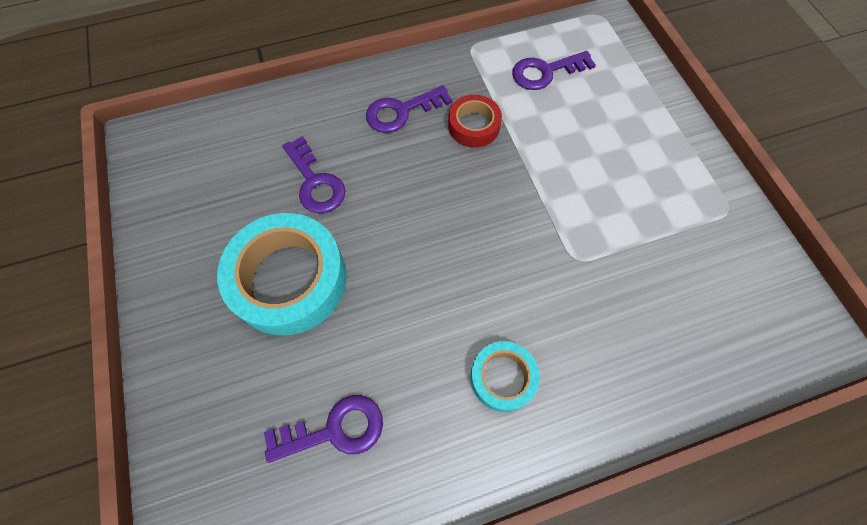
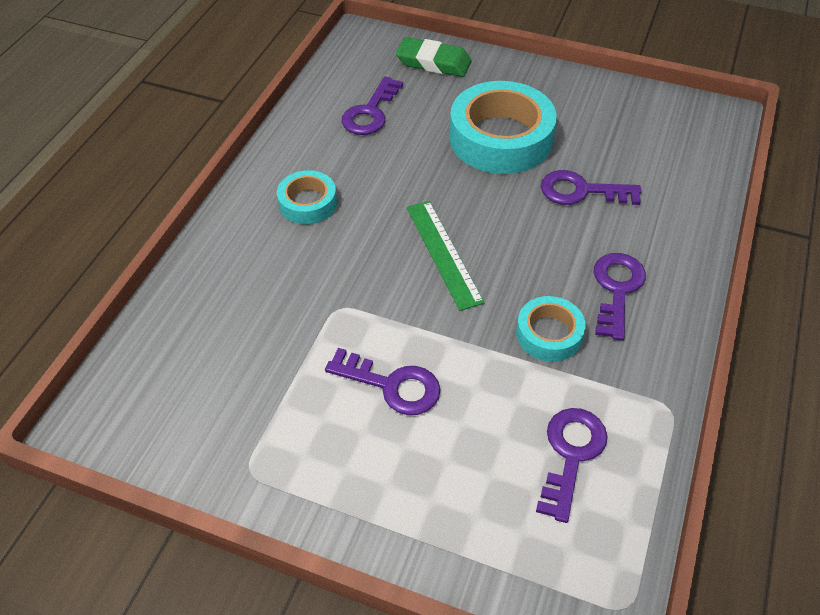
camera: 130 degrees right, 15 degrees down
red tape [448,95,502,147] -> turquoise tape [516,296,586,362]
none -> purple key [325,348,441,415]
none -> green eraser [396,37,471,77]
none -> green ruler [407,201,484,311]

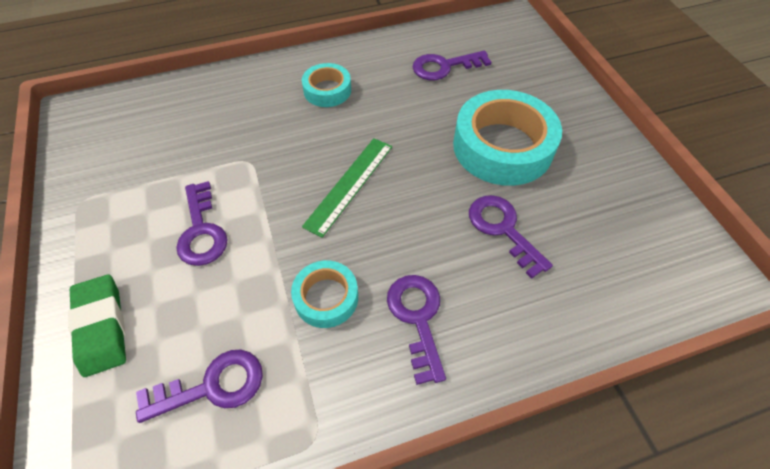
camera: 50 degrees right, 5 degrees up
green eraser [396,37,471,77] -> green eraser moved to [68,275,126,377]
purple key [594,253,646,340] -> purple key turned 75 degrees counterclockwise [387,275,446,385]

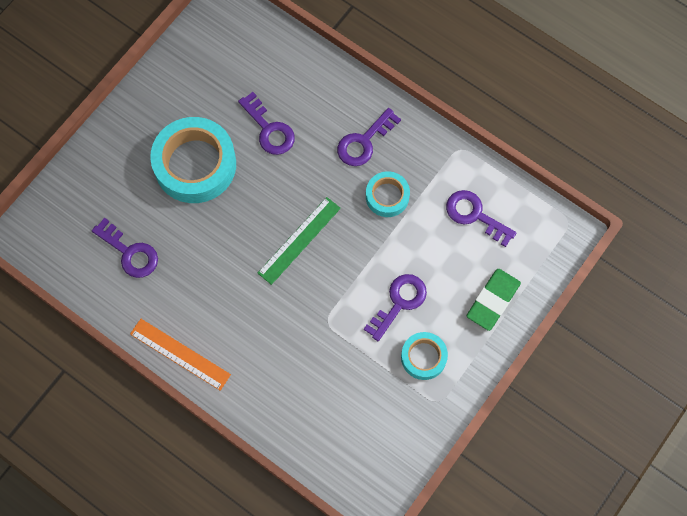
camera: 125 degrees left, 15 degrees up
turquoise tape [302,63,351,107] -> turquoise tape moved to [401,332,448,380]
green ruler [302,138,392,237] -> green ruler turned 45 degrees counterclockwise [258,197,341,285]
purple key [469,195,553,279] -> purple key turned 60 degrees counterclockwise [238,92,295,155]
none -> orange ruler [130,319,231,391]

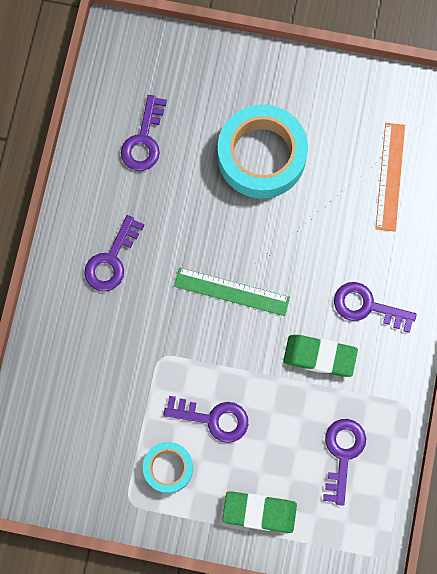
camera: 65 degrees right, 5 degrees up
orange ruler [130,319,231,391] -> orange ruler moved to [376,123,405,231]
purple key [238,92,295,155] -> purple key moved to [84,215,144,291]
turquoise tape [366,171,410,217] -> green eraser [283,335,358,377]

